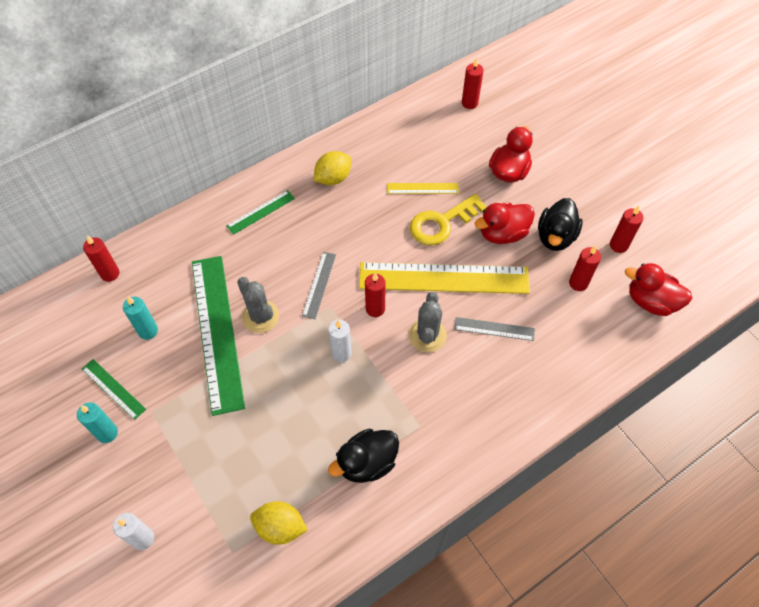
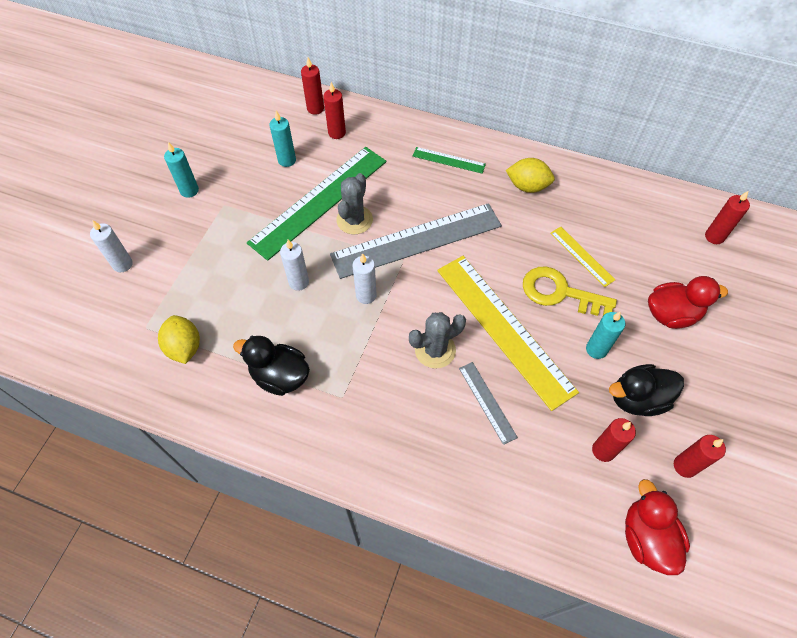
camera: 55 degrees right, 0 degrees up
green ruler [82,359,146,420] -> none
grey ruler [302,252,336,319] -> grey ruler [330,203,502,279], size x2.21
red candle [365,273,386,317] -> red candle moved to [323,82,346,139]
red duck [475,203,535,244] -> turquoise candle [586,312,625,359]
none -> white candle [280,239,309,291]

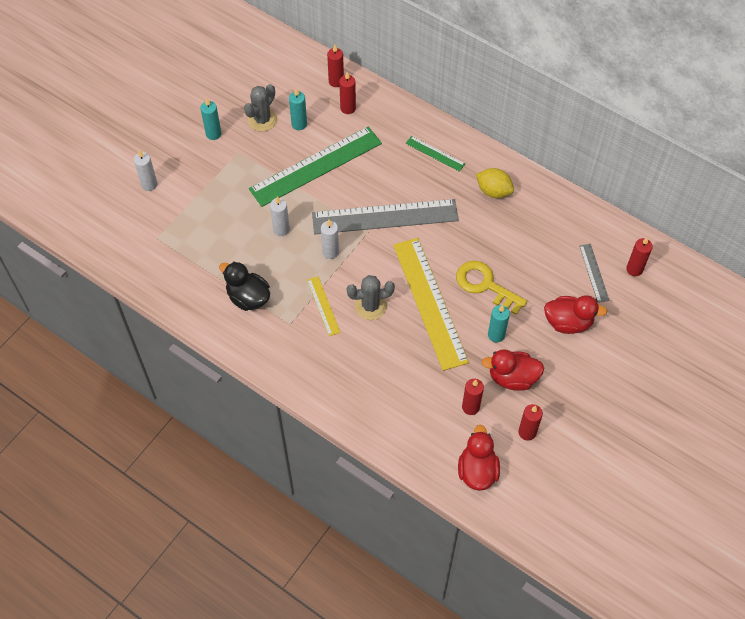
camera: 15 degrees right, 0 degrees up
yellow lemon [158,315,200,364] -> none
grey cactus [336,173,373,235] -> grey cactus moved to [244,84,277,132]
grey ruler [459,362,518,445] -> grey ruler moved to [579,244,610,303]
yellow ruler [550,226,615,287] -> yellow ruler moved to [307,276,341,336]
black duck [609,364,684,416] -> red duck [481,349,544,391]

